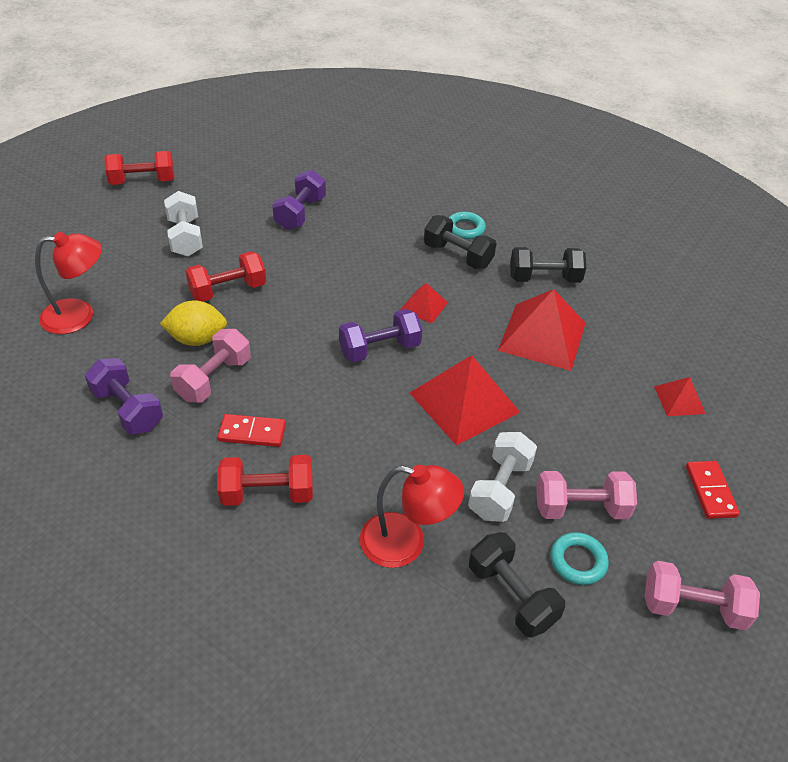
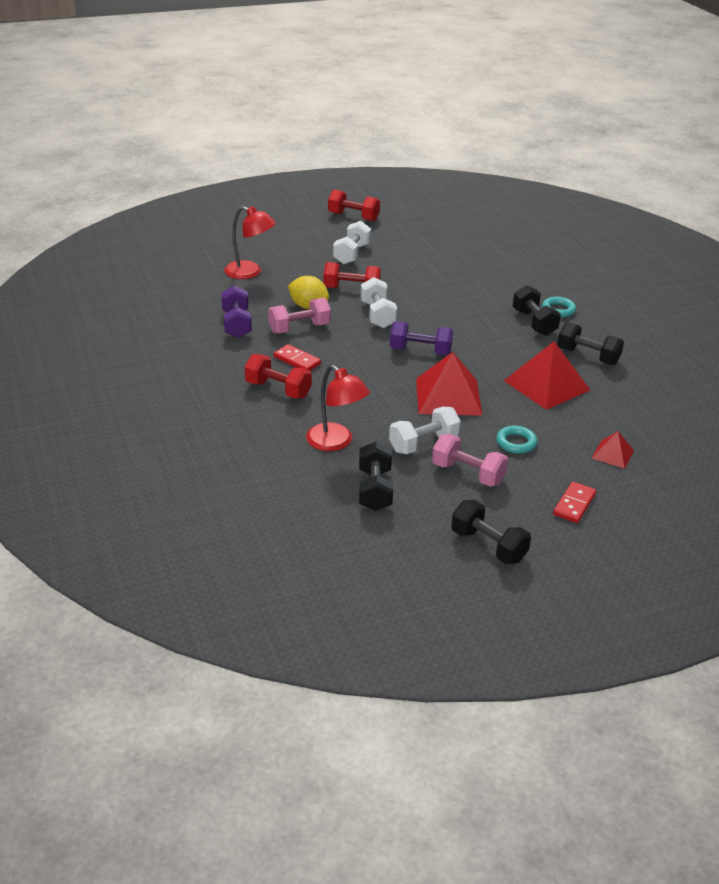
camera: 35 degrees right, 10 degrees down
purple dumbbell [272,170,326,230] -> none
red pyramid [400,283,448,323] -> none
turquoise ring [550,532,609,585] -> turquoise ring moved to [496,426,537,454]
pink dumbbell [645,561,760,630] -> black dumbbell [451,500,531,564]
none -> white dumbbell [361,277,397,328]

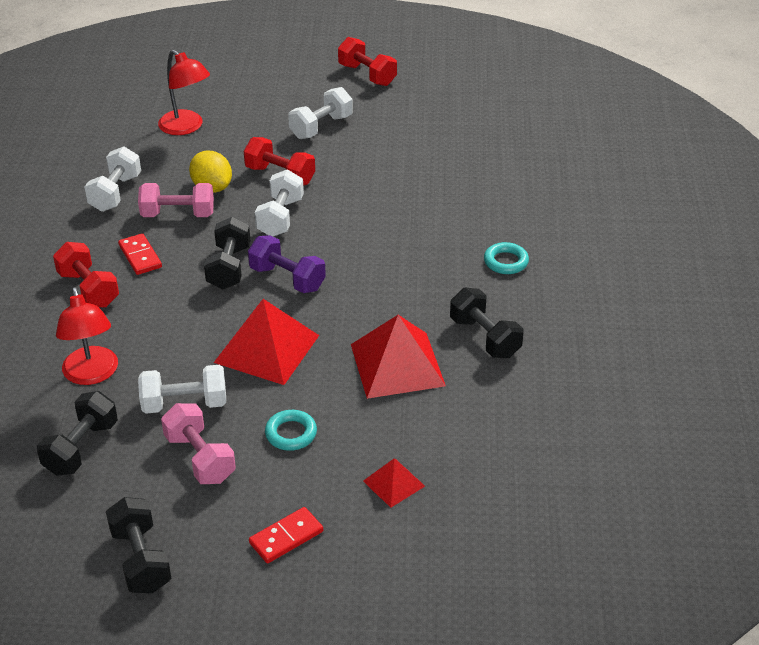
camera: 25 degrees right, 5 degrees up
purple dumbbell [221,286,252,338] -> white dumbbell [84,146,141,212]
black dumbbell [513,285,561,336] -> black dumbbell moved to [204,217,250,289]

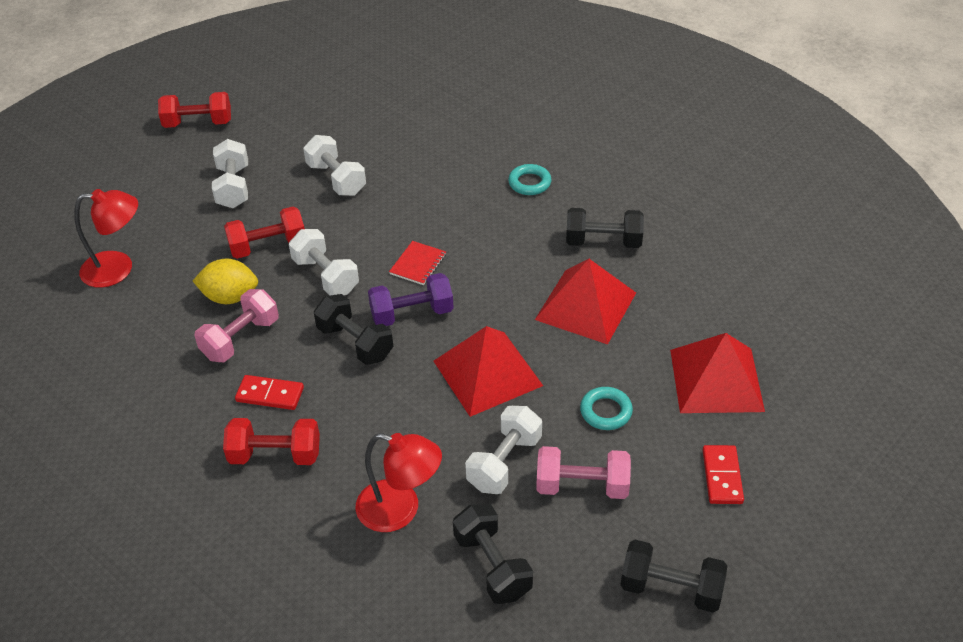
camera: 50 degrees left, 5 degrees up
white dumbbell [84,146,141,212] -> white dumbbell moved to [303,135,366,196]
red pyramid [363,458,425,508] -> red pyramid [670,333,765,413], size x1.96
none -> red notebook [389,241,446,285]

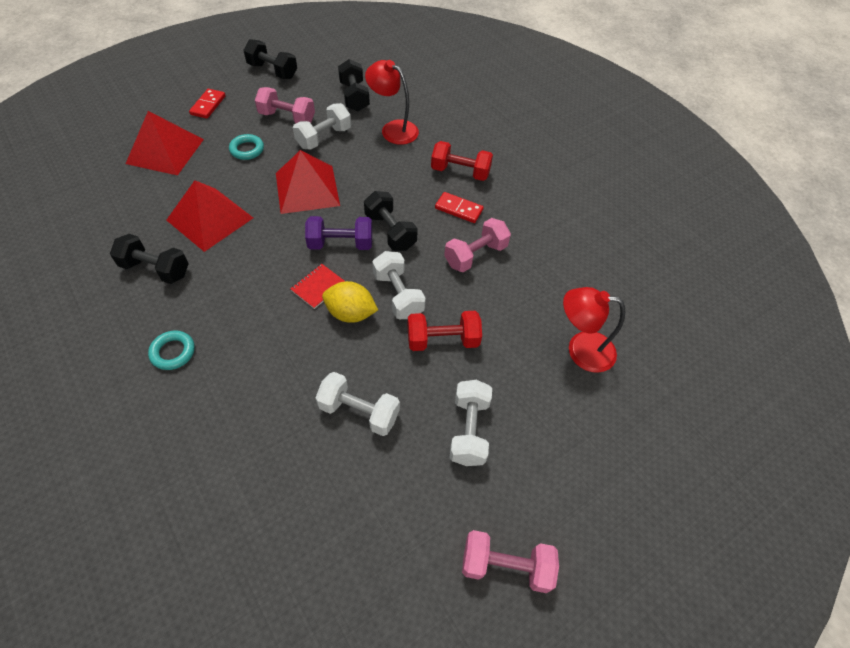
camera: 170 degrees left, 10 degrees up
red dumbbell [158,92,231,128] -> pink dumbbell [462,530,559,593]
yellow lemon [193,259,258,304] -> yellow lemon moved to [322,281,378,323]
white dumbbell [303,135,366,196] -> white dumbbell turned 45 degrees counterclockwise [315,372,400,436]

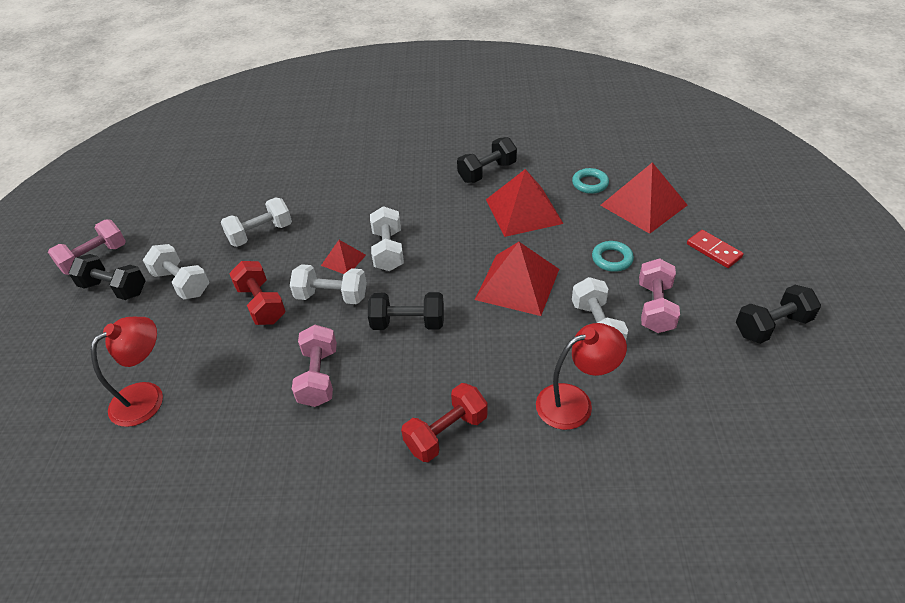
camera: 130 degrees right, 10 degrees down
turquoise ring [148,330,195,370] -> turquoise ring moved to [572,168,609,194]
pink dumbbell [255,87,315,123] -> pink dumbbell turned 45 degrees counterclockwise [639,258,680,333]
red notebook [290,264,345,309] -> white dumbbell [370,206,404,271]
purple dumbbell [305,216,372,250] -> none
yellow lemon [322,281,378,323] -> red pyramid [321,240,366,274]
black dumbbell [338,59,370,111] -> black dumbbell moved to [69,254,146,300]
red dumbbell [408,311,482,351] -> red dumbbell turned 60 degrees counterclockwise [229,261,286,325]
red domino [435,192,484,223] -> none

